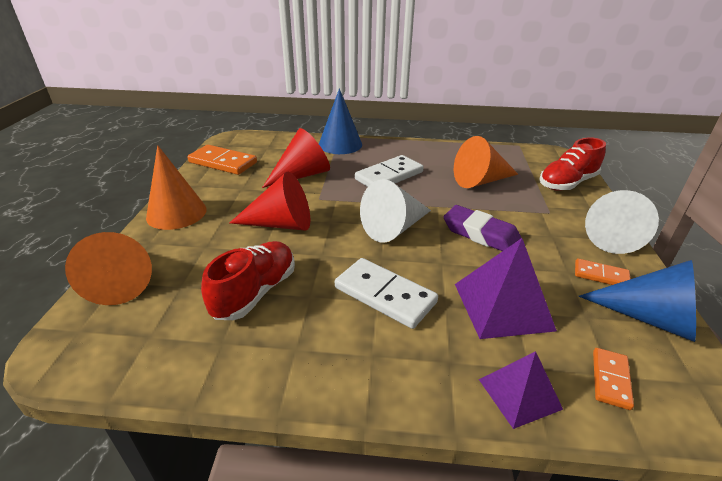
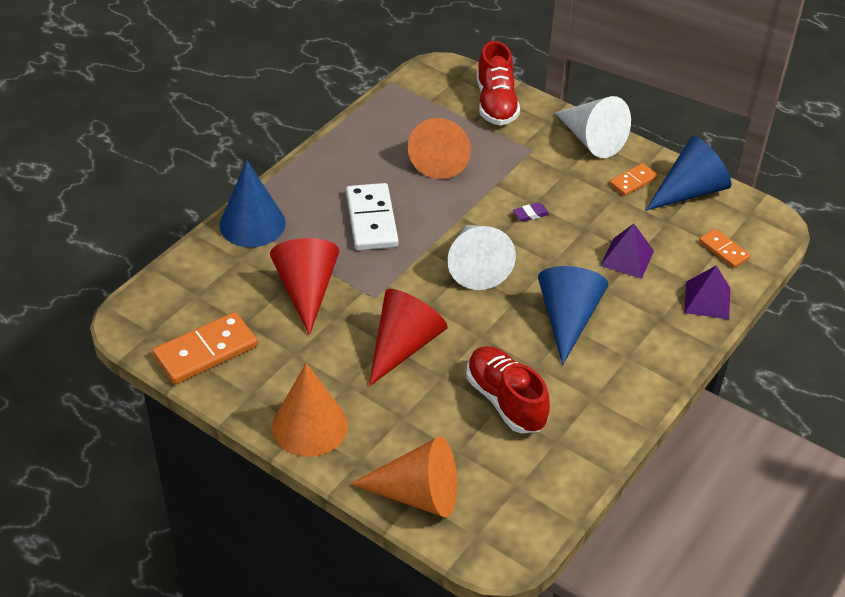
camera: 60 degrees left, 10 degrees up
white domino [335,258,438,329] -> blue cone [538,266,608,365]
purple eraser [444,205,521,251] -> purple eraser [513,203,549,222], size x0.44
purple pyramid [455,238,557,339] -> purple pyramid [600,223,654,279], size x0.63

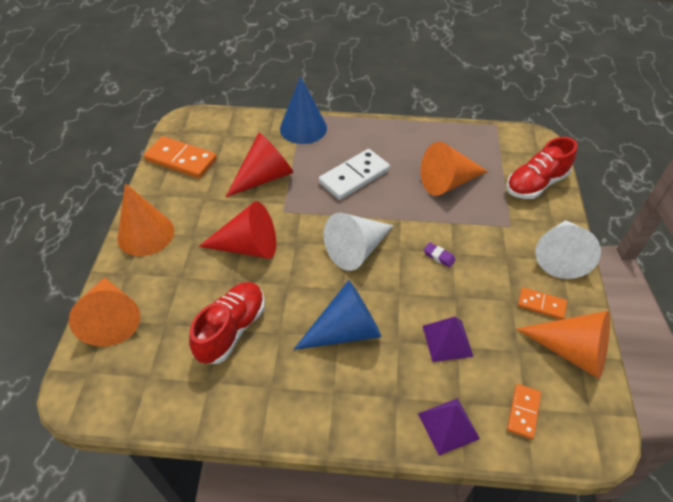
camera: 60 degrees right, 5 degrees up
blue cone [645,136,731,211] -> orange cone [516,311,610,379]

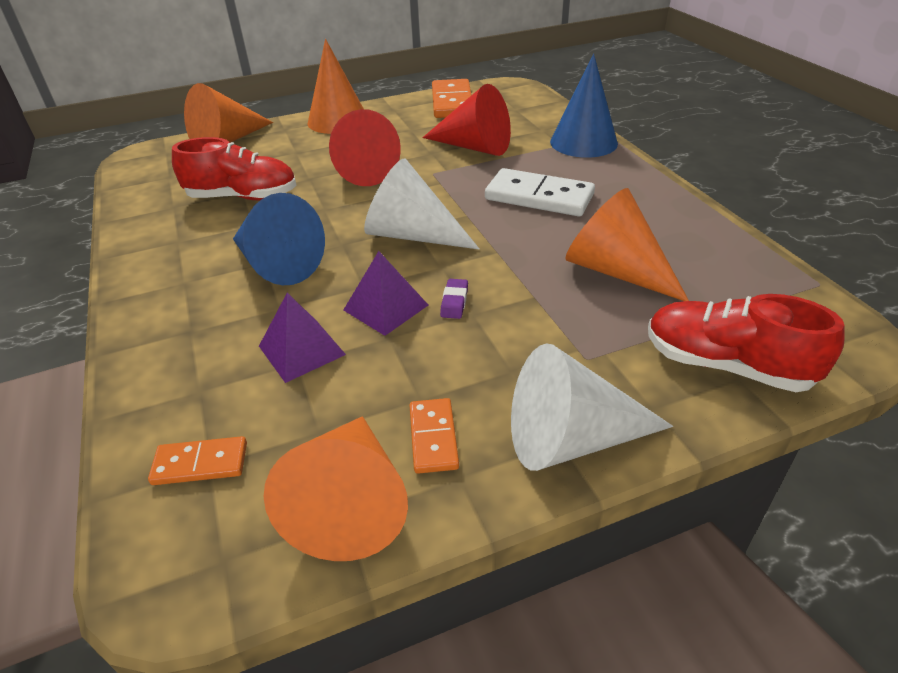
camera: 65 degrees right, 10 degrees down
purple pyramid [418,398,480,456] -> purple pyramid moved to [344,251,428,336]

